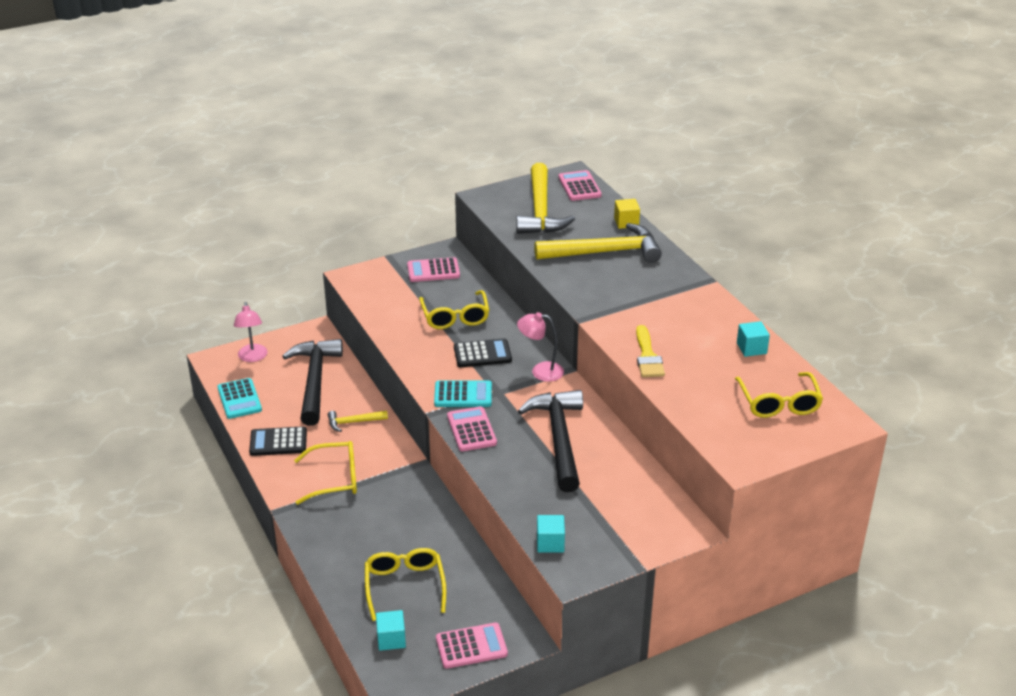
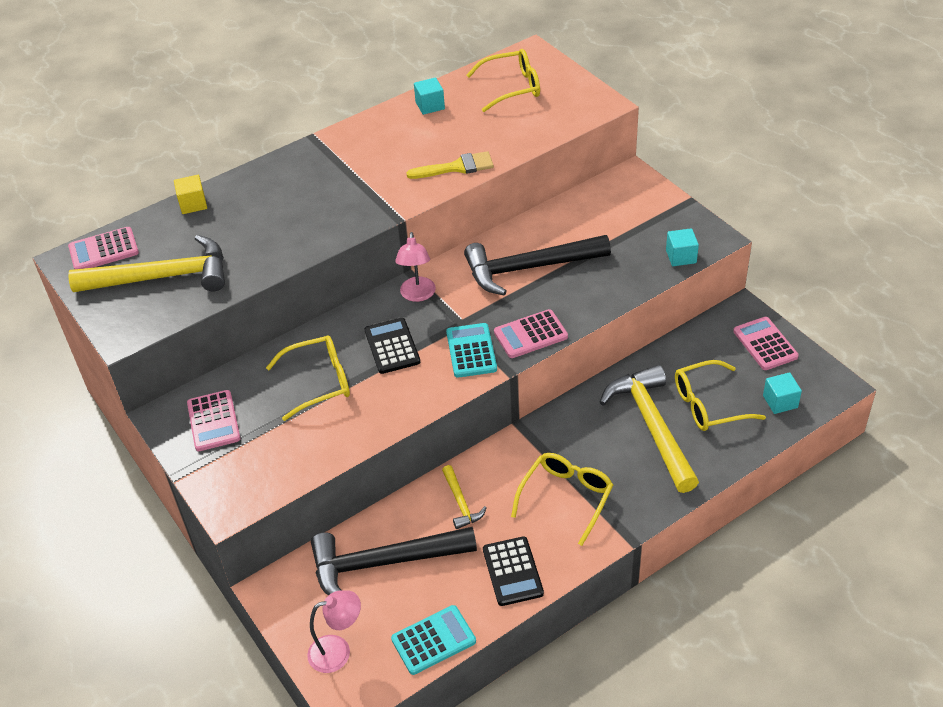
camera: 95 degrees left, 10 degrees up
yellow glasses [294,441,357,505] -> yellow glasses turned 45 degrees clockwise [511,453,613,546]
yellow hammer [534,223,662,263] -> yellow hammer moved to [599,365,699,493]

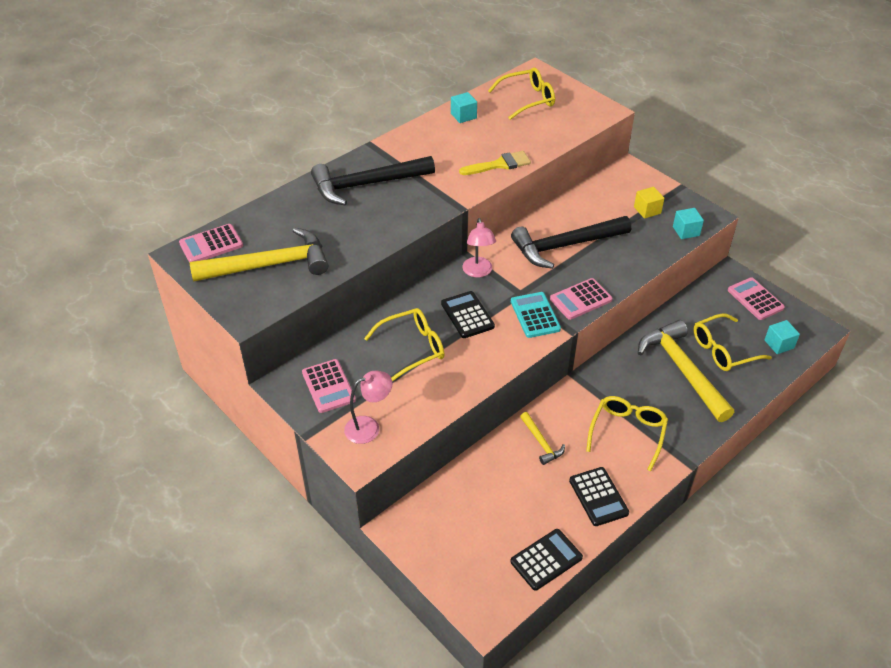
camera: 10 degrees left, 0 degrees up
yellow cube [174,175,207,214] -> yellow cube moved to [634,187,664,219]
pink lamp [307,590,361,673] -> pink lamp moved to [344,370,392,444]
black hammer [311,527,477,596] -> black hammer moved to [311,156,435,205]
turquoise calculator [391,605,476,675] -> black calculator [510,529,583,591]

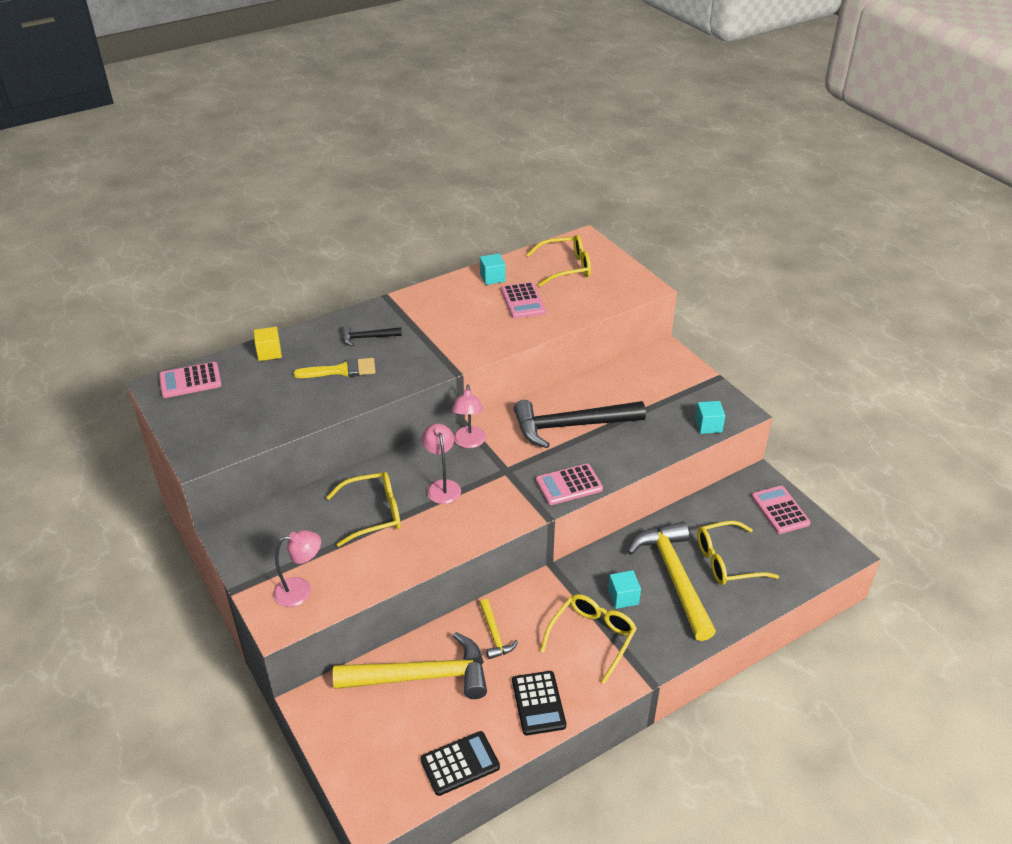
camera: 10 degrees right, 5 degrees down
yellow hammer [189,228,328,282] -> yellow hammer moved to [333,632,487,699]
pink calculator [302,359,356,413] -> pink calculator moved to [501,282,546,319]
black hammer [311,156,435,205] -> black hammer [342,325,402,346], size x0.47
black calculator [441,291,495,338] -> pink lamp [422,424,461,504]
yellow brush [459,151,531,175] -> yellow brush moved to [293,358,375,378]
turquoise calculator [511,292,561,338] -> none
yellow cube [634,187,664,219] -> yellow cube moved to [254,327,282,361]
turquoise cube [764,320,800,354] -> turquoise cube moved to [608,570,641,609]

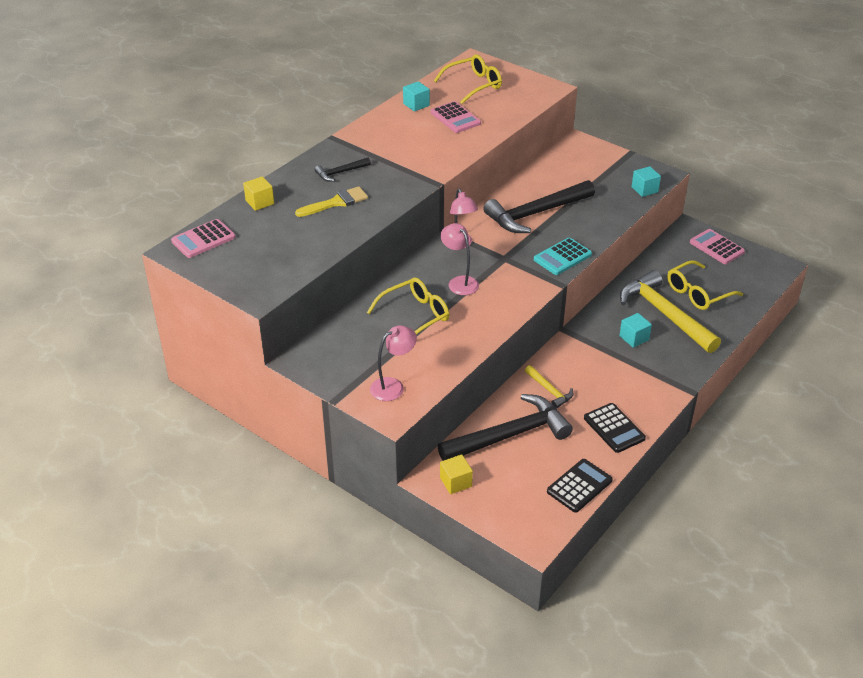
camera: 20 degrees left, 0 degrees up
yellow hammer [333,632,487,699] -> black hammer [438,394,573,461]
pink calculator [536,464,603,505] -> turquoise calculator [534,238,592,275]
yellow glasses [540,594,637,684] -> none
none -> yellow cube [440,454,473,494]

